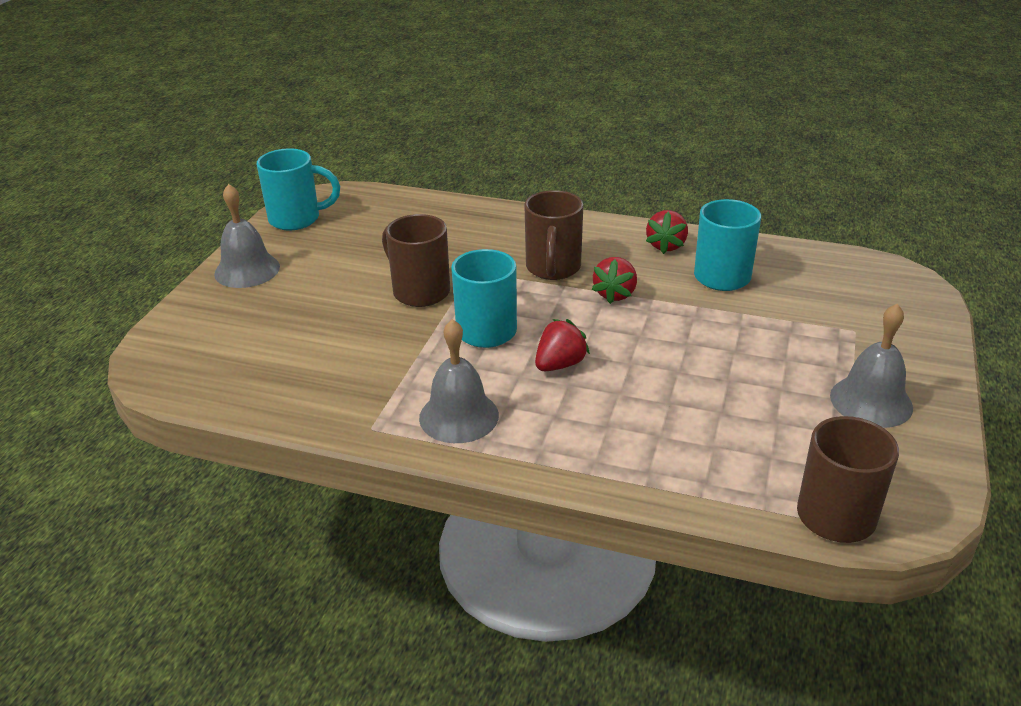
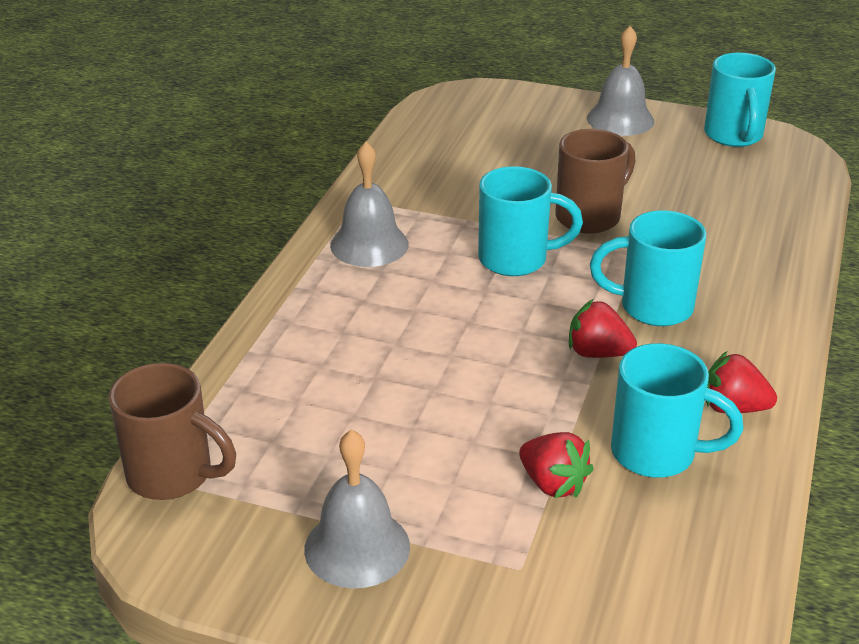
camera: 90 degrees right, 0 degrees up
brown mug [524,190,583,280] -> turquoise mug [590,210,707,326]
red strawberry [535,319,590,371] -> red strawberry moved to [519,432,593,498]

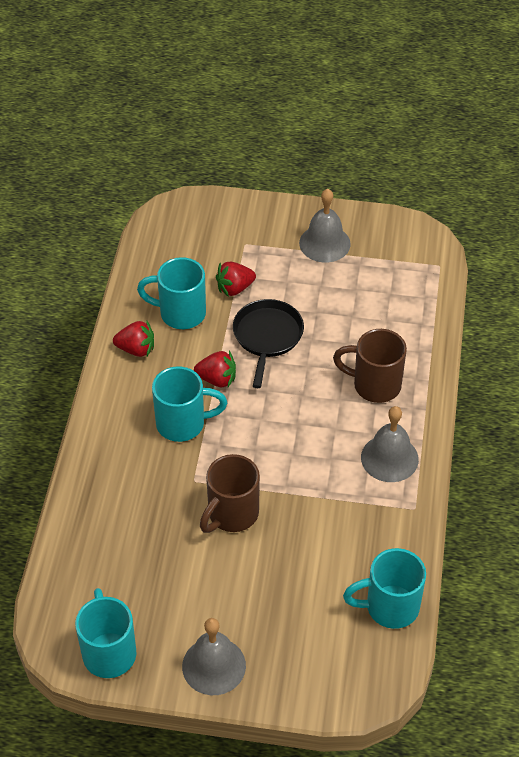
camera: 170 degrees right, 15 degrees up
brown mug [109,363,236,500] -> brown mug moved to [333,329,407,403]
turquoise mug [478,166,583,276] -> turquoise mug moved to [343,548,426,629]
red strawberry [519,432,593,498] -> red strawberry turned 60 degrees counterclockwise [216,261,256,297]
none -> black pan [233,299,304,388]

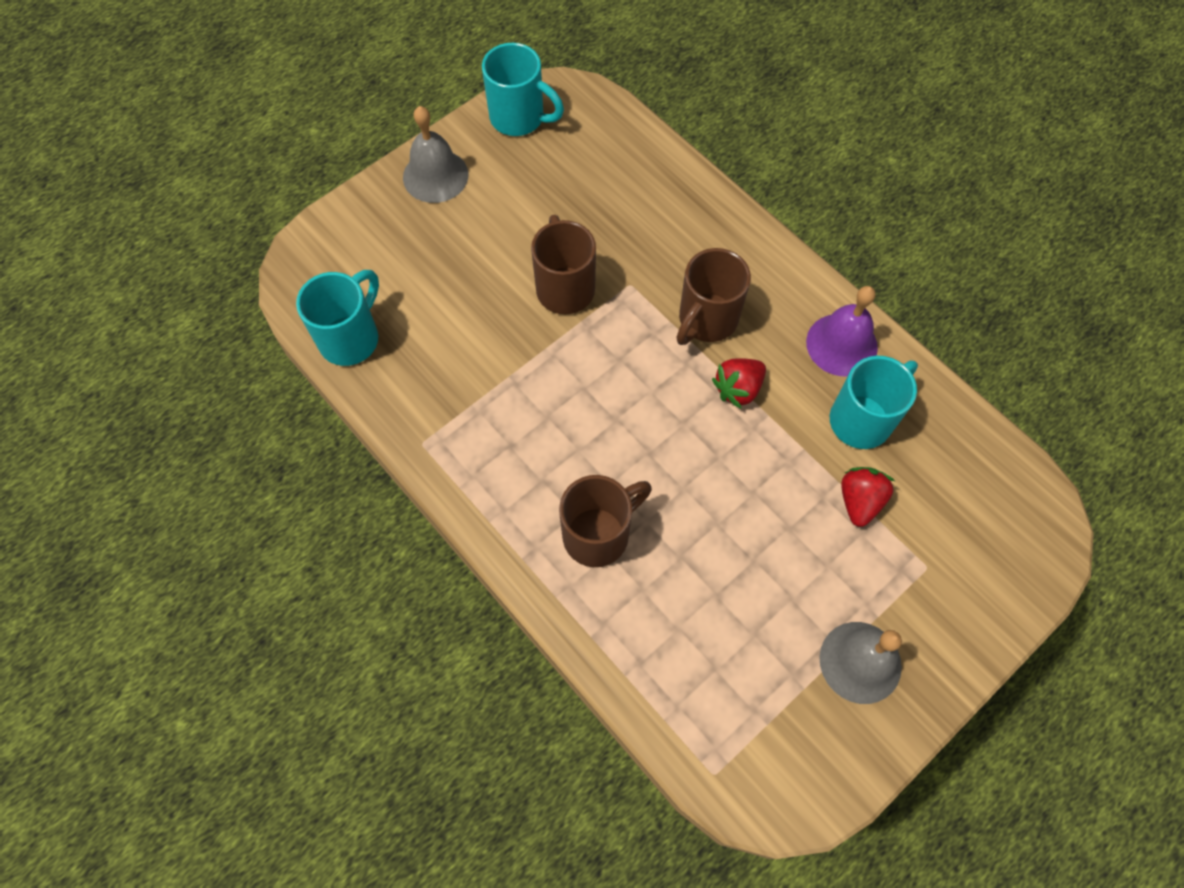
camera: 130 degrees right, 15 degrees up
red strawberry [113,321,154,357] -> purple bell [806,286,878,377]
turquoise mug [152,366,227,442] -> brown mug [677,248,751,345]
black pan [233,299,304,388] -> none
grey bell [361,406,419,482] -> none

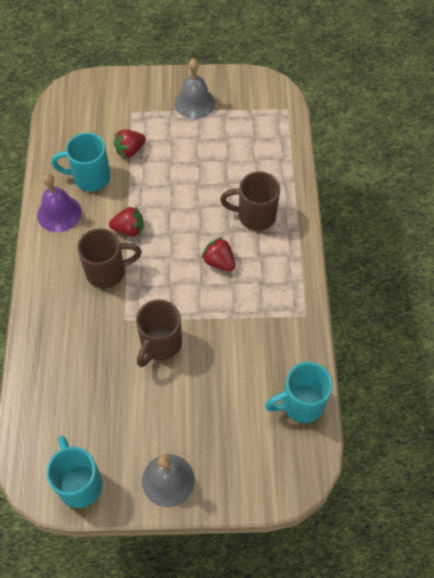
camera: 140 degrees left, 5 degrees down
none -> red strawberry [201,237,235,271]

